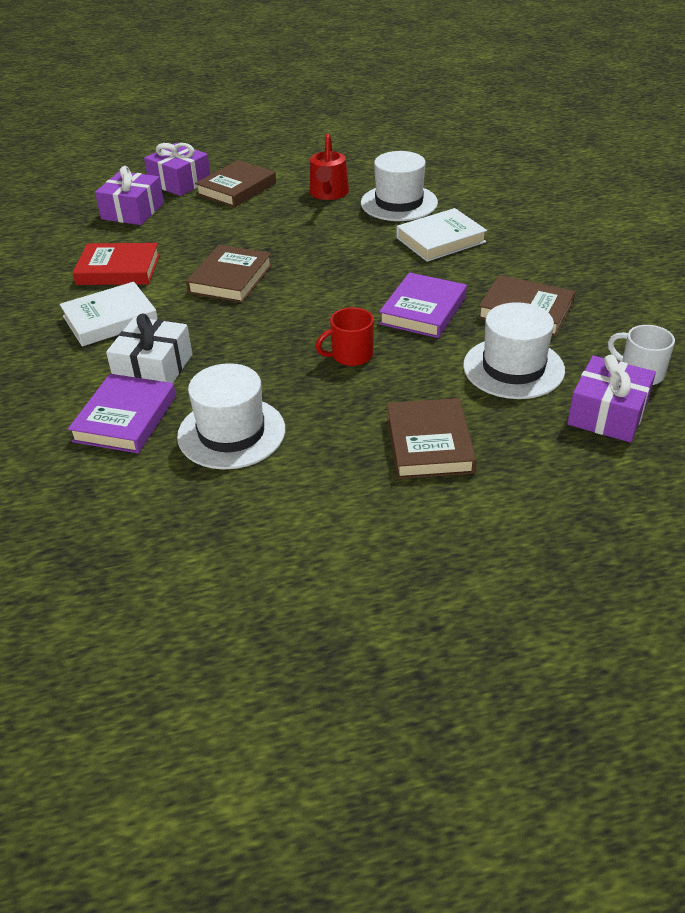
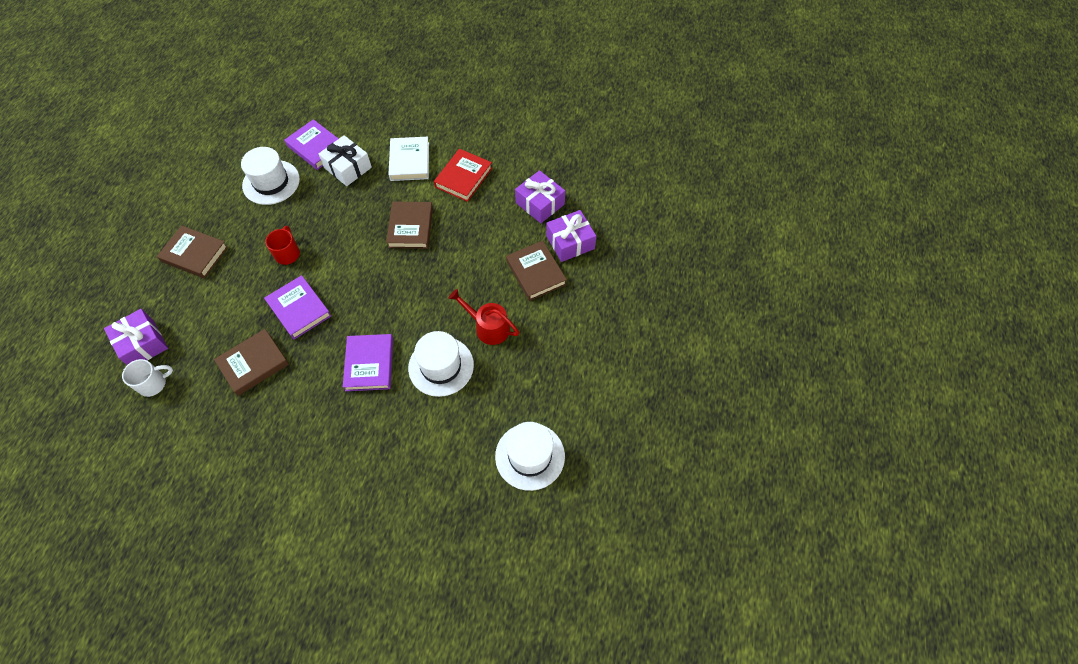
camera: 115 degrees right, 20 degrees up
brown book [186,245,272,303] -> brown book turned 45 degrees clockwise [386,201,433,249]
white book [396,208,487,262] -> purple book [343,334,393,391]
white hat [463,302,565,399] -> white hat moved to [495,422,565,491]

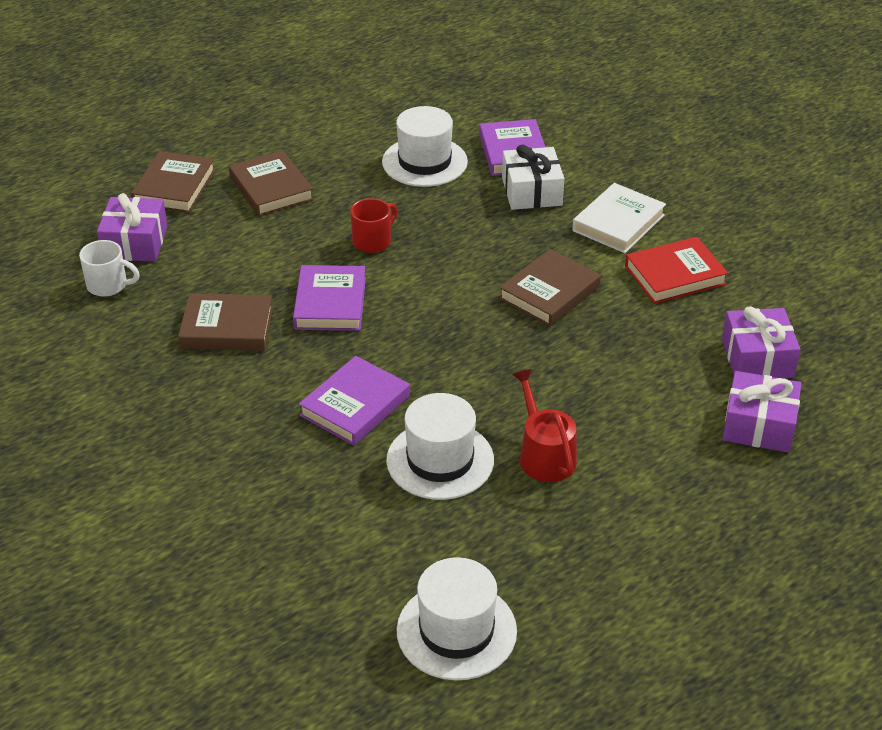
camera: 40 degrees right, 20 degrees down
brown book [506,241,567,301] -> brown book moved to [131,151,215,213]

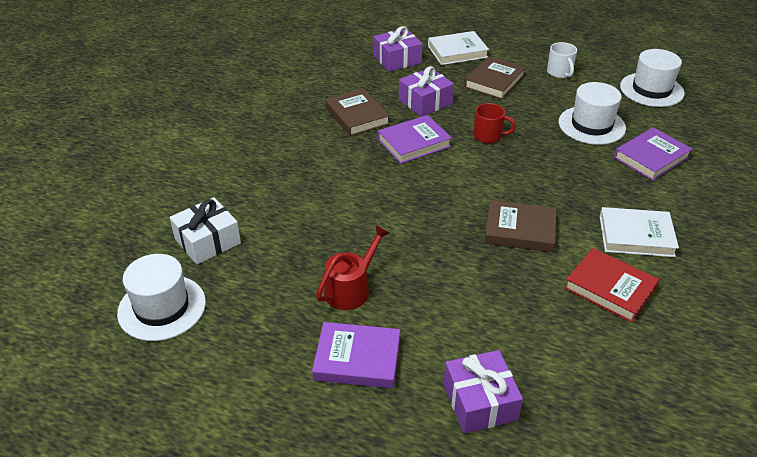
camera: 60 degrees right, 0 degrees up
white mug [79,240,140,297] -> white mug moved to [547,42,577,78]
brown book [131,151,215,213] -> white book [428,31,489,65]
purple book [299,356,410,446] -> purple book moved to [312,322,400,388]
white hat [386,393,494,500] -> white hat moved to [620,49,684,107]
white gift [502,145,564,210] -> white gift moved to [169,197,241,265]
purple gift [722,307,801,378] -> purple gift moved to [399,66,454,117]

